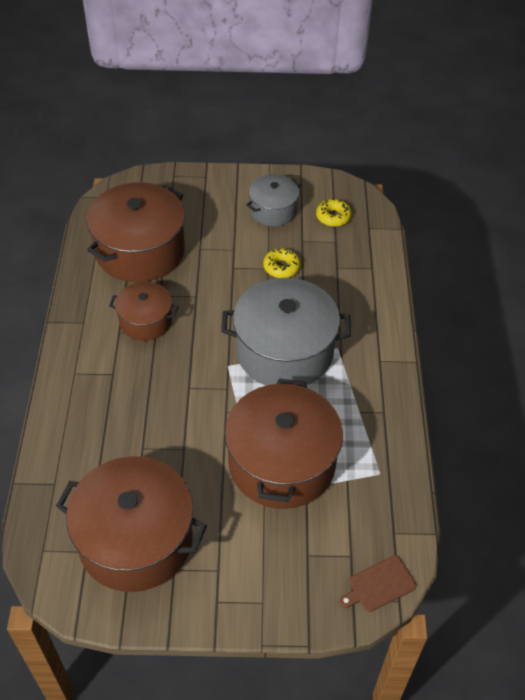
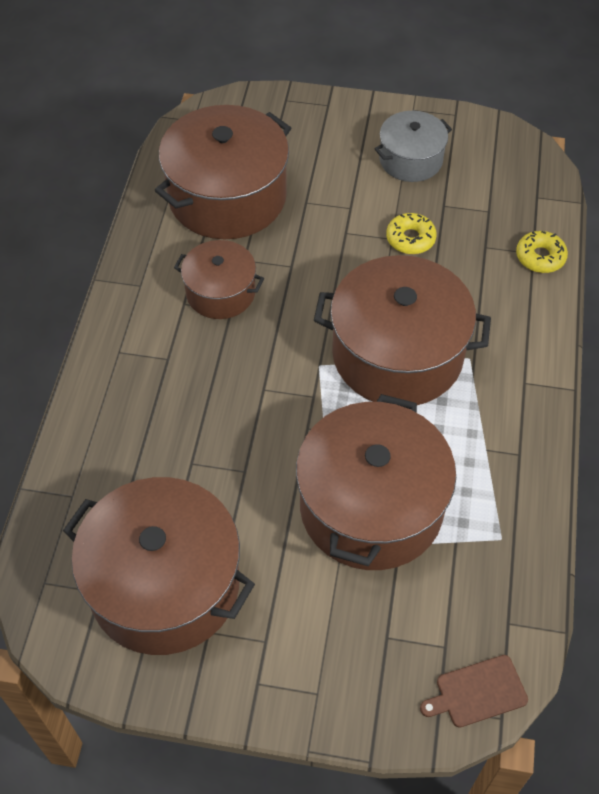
camera: 10 degrees right, 5 degrees up
grey pot [221,278,351,386] -> brown pot [314,255,491,405]
yellow donut [316,199,352,227] -> yellow donut moved to [516,231,568,273]

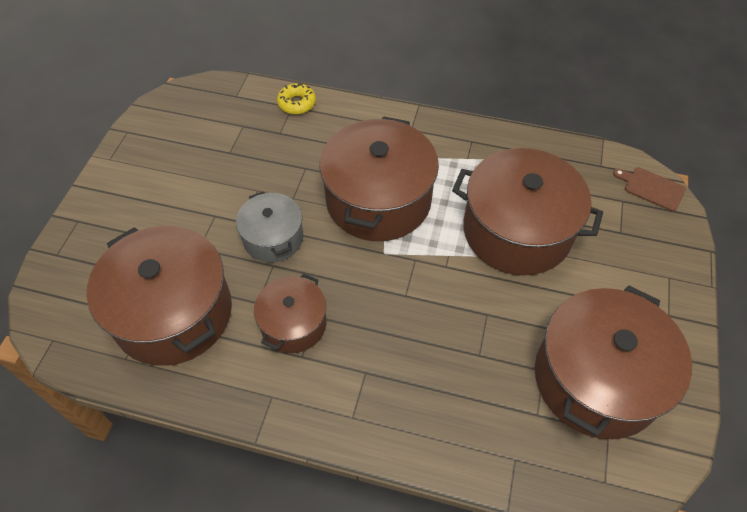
camera: 85 degrees left, 0 degrees up
grey pot [374,111,452,182] -> grey pot moved to [236,191,304,263]
yellow donut [386,213,437,254] -> none
brown cutting board [420,655,528,728] -> brown cutting board turned 135 degrees clockwise [613,167,686,211]

